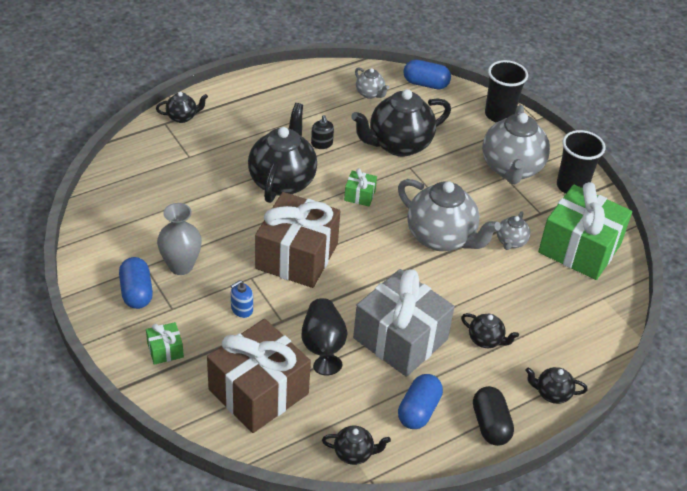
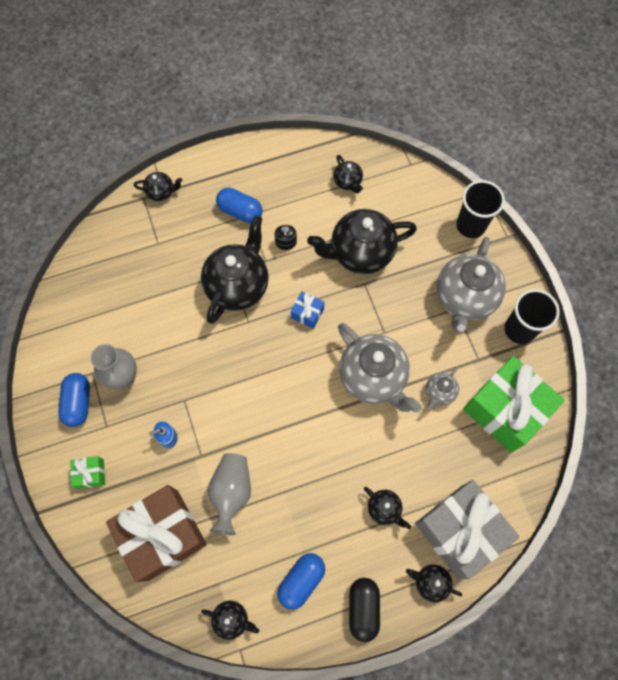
camera: 15 degrees right, 25 degrees up
brown gift [255,192,340,288] -> none
black vase [301,298,347,375] -> grey vase [208,453,251,535]
green gift [344,168,377,206] -> blue gift [291,292,325,329]
grey gift [353,269,455,377] -> grey gift moved to [415,480,519,579]
grey teapot [355,67,389,99] -> black teapot [334,155,363,194]
blue capsule [403,60,451,89] -> blue capsule moved to [216,188,263,223]

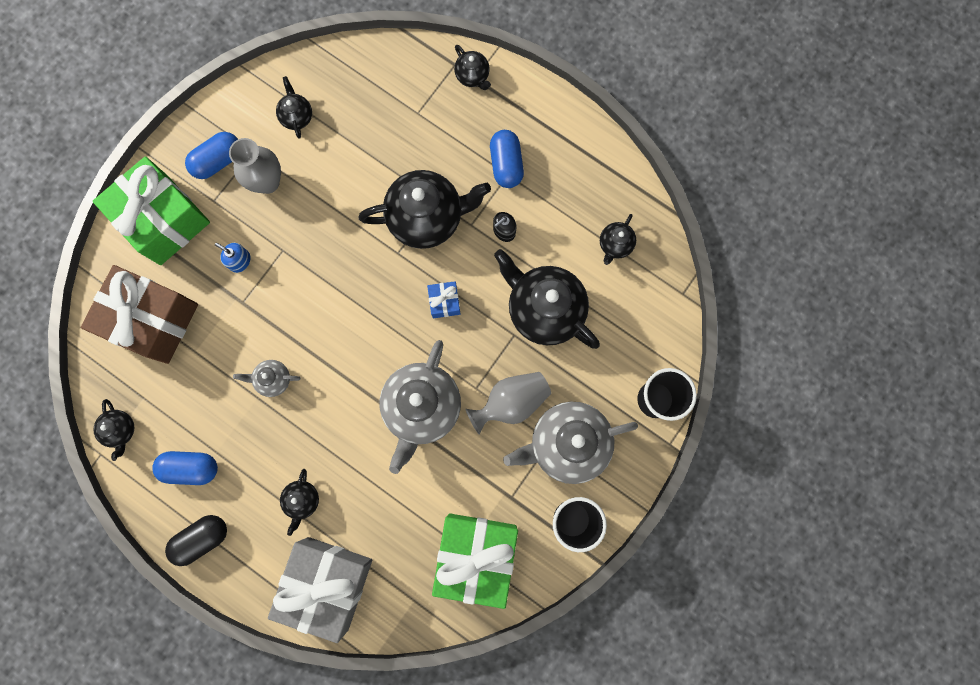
camera: 55 degrees right, 10 degrees up
green gift [70,456,105,489] -> green gift [93,156,210,265], size x2.37
grey vase [208,453,251,535] -> grey vase moved to [466,372,551,435]
black teapot [406,564,462,602] -> black teapot moved to [276,76,312,139]
grey teapot [426,367,459,409] -> grey teapot moved to [233,360,301,397]

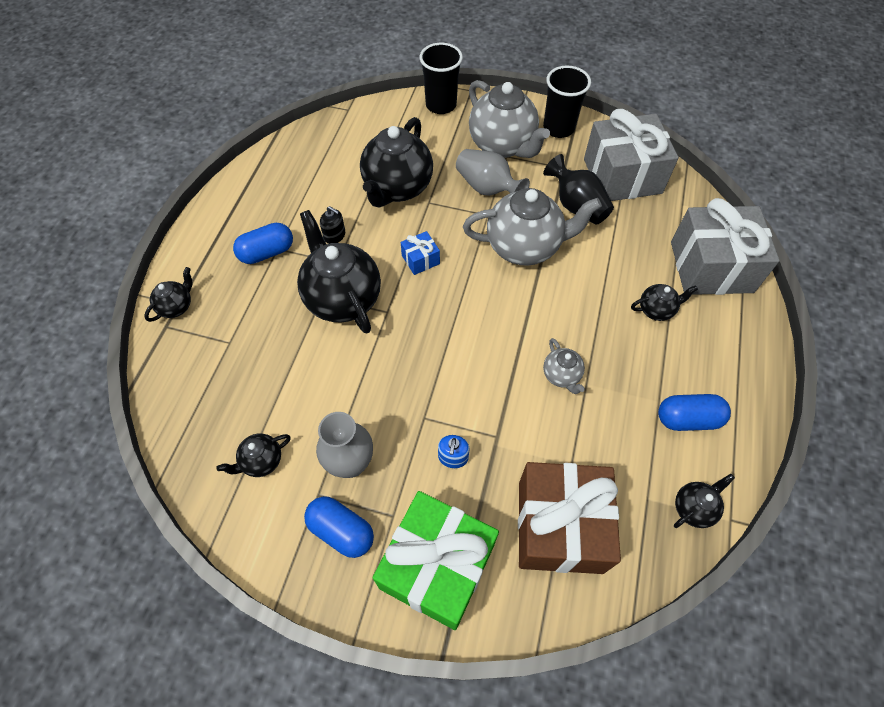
camera: 110 degrees left, 20 degrees down
blue capsule [152,451,218,485] -> blue capsule turned 75 degrees counterclockwise [658,394,731,431]
black capsule [165,515,227,566] -> none
green gift [432,513,518,609] -> grey gift [584,109,679,201]
black teapot [600,214,636,265] -> none
none -> black vase [543,154,614,225]

